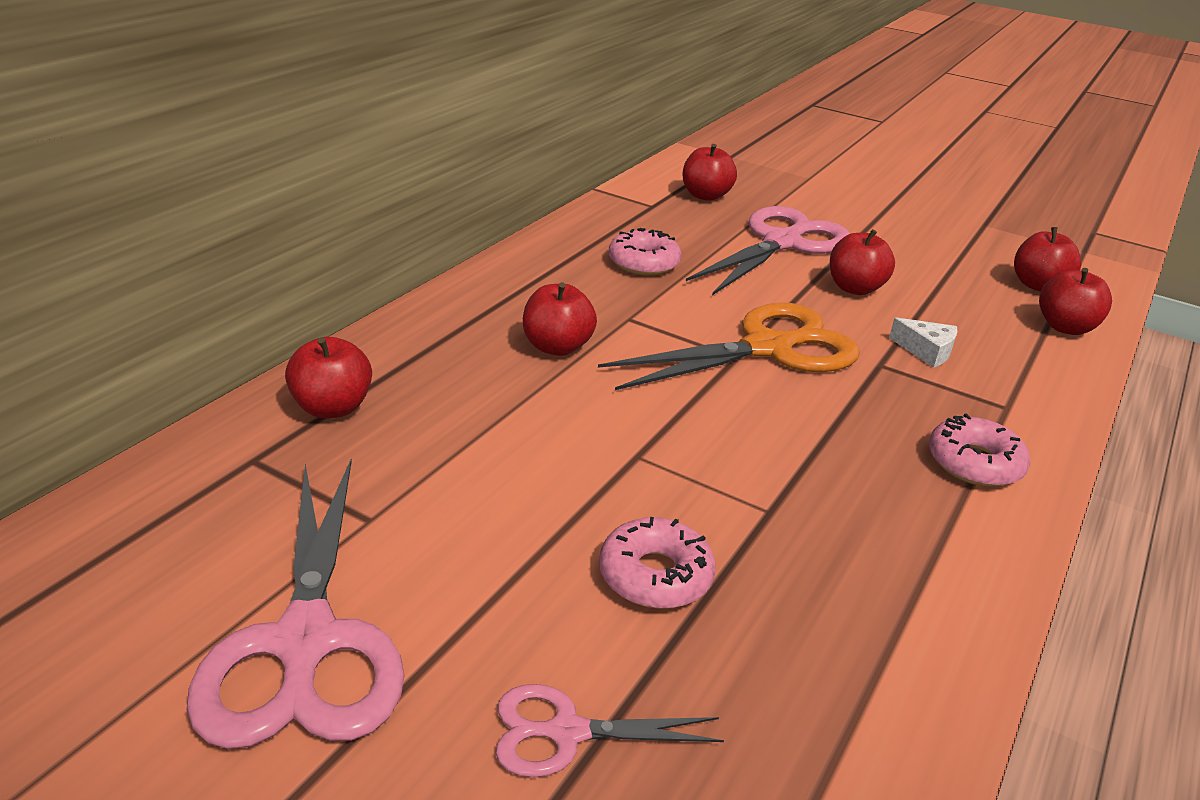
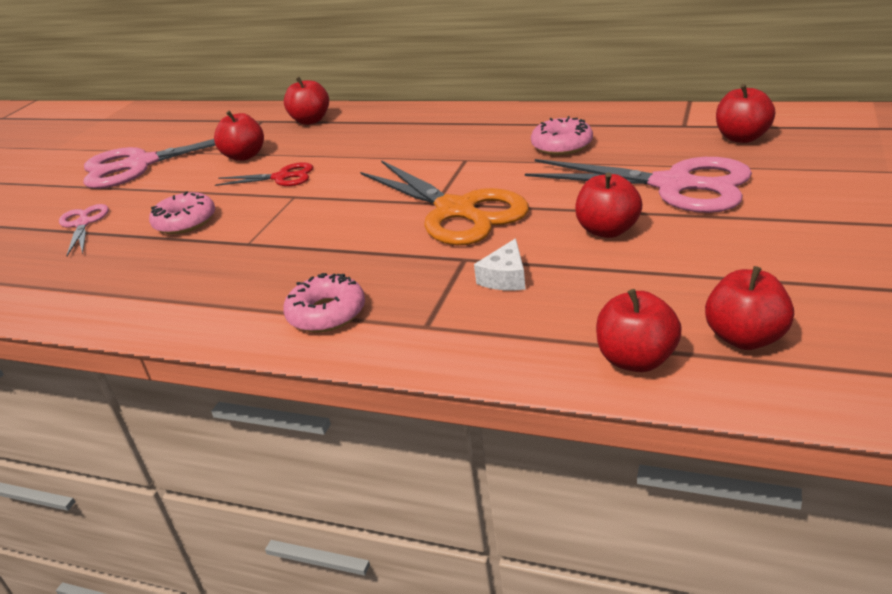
camera: 85 degrees right, 0 degrees up
red apple [523,282,597,356] -> red apple moved to [214,111,264,161]
none -> red scissors [215,162,313,186]

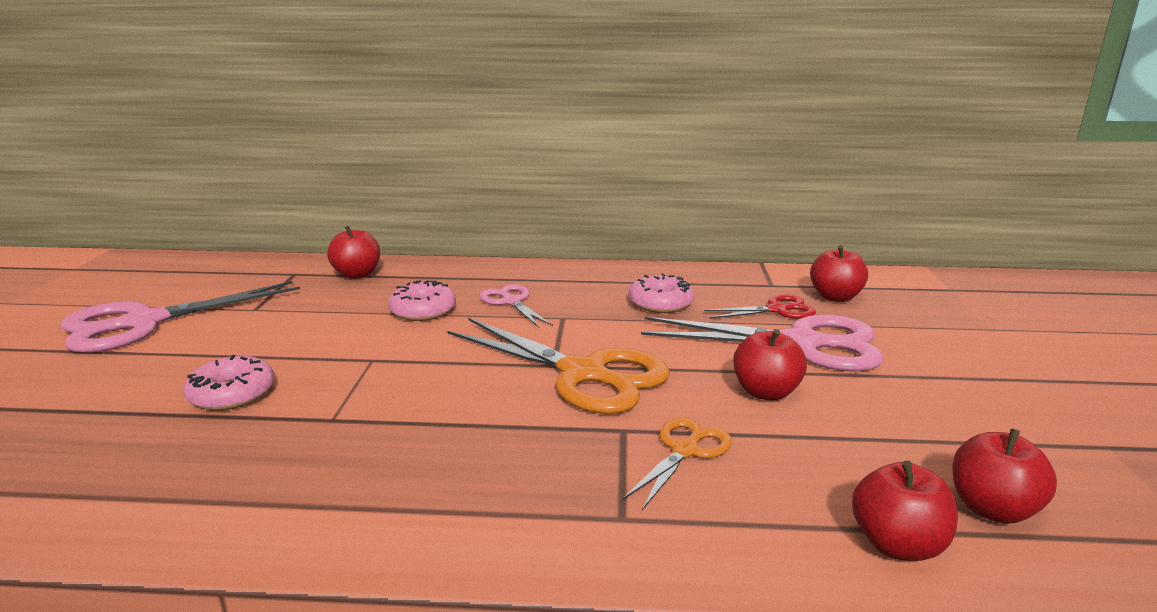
camera: 20 degrees left, 10 degrees down
pink scissors [59,204,109,256] -> pink scissors moved to [480,284,553,328]
red apple [214,111,264,161] -> none
red scissors [215,162,313,186] -> red scissors moved to [704,295,816,319]
pink donut [283,273,365,332] -> pink donut moved to [388,280,456,321]
white cheese [474,238,526,291] -> orange scissors [622,418,732,510]

